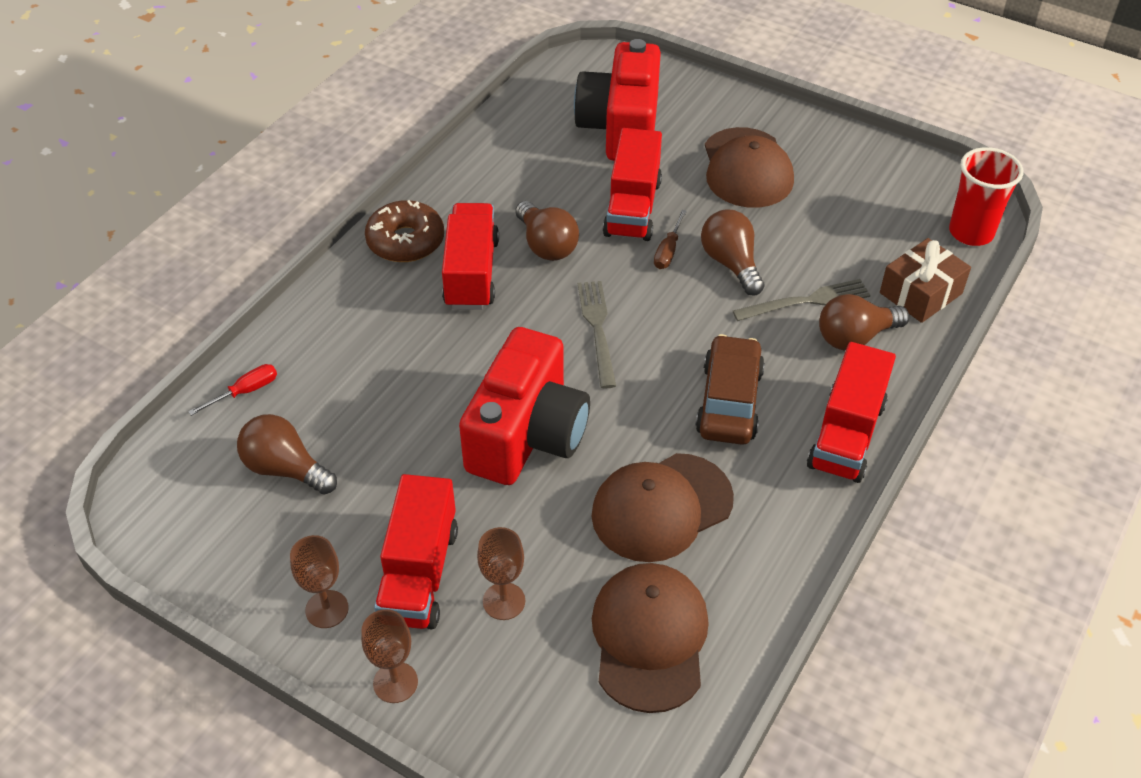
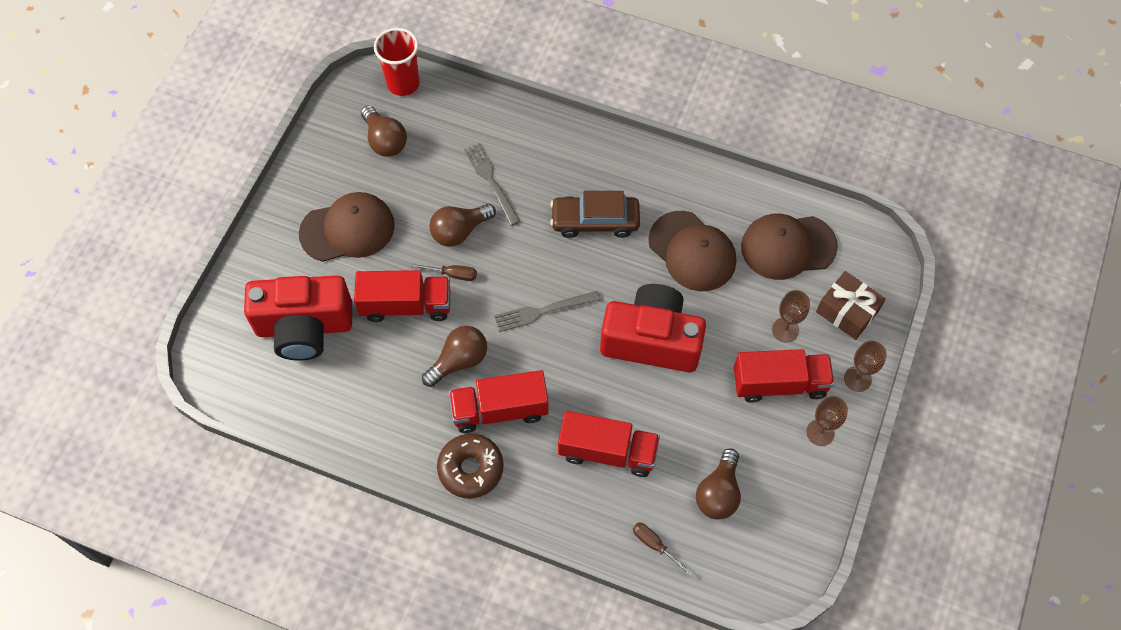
camera: 100 degrees left, 15 degrees up
red screwdriver [188,364,277,416] -> brown screwdriver [633,522,693,576]
red truck [807,342,896,483] -> red truck moved to [558,411,660,477]
brown light bulb [819,294,909,351] -> brown light bulb moved to [361,106,407,157]
brown gift [880,238,971,323] -> brown gift moved to [816,271,886,340]

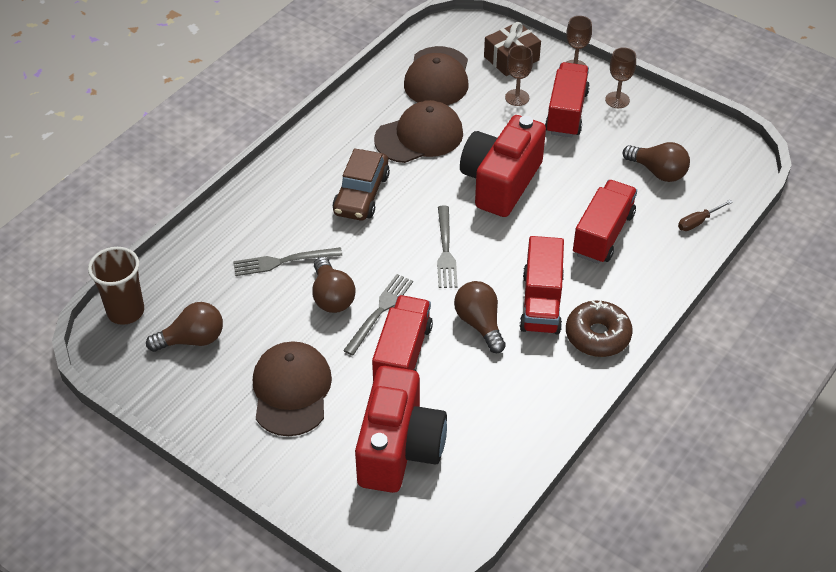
camera: 75 degrees left, 15 degrees down
red cup [374,28,420,96] -> brown cup [88,247,144,325]
brown screwdriver [411,263,477,281] -> grey fork [343,274,413,356]

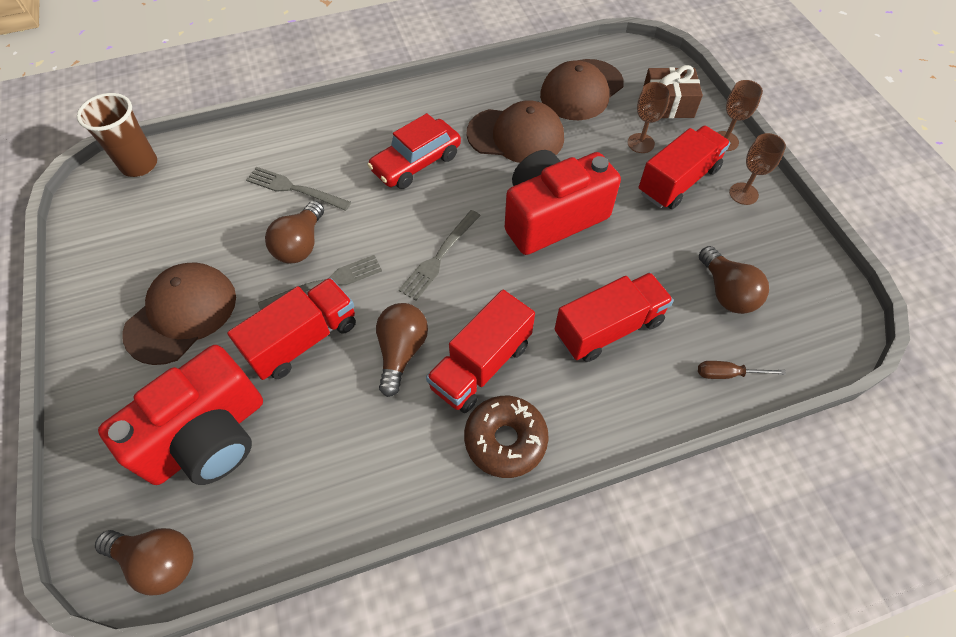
camera: 35 degrees right, 10 degrees up
brown light bulb [146,302,223,352] -> brown light bulb moved to [95,528,194,596]
brown car [333,148,390,221] -> red car [367,113,461,189]

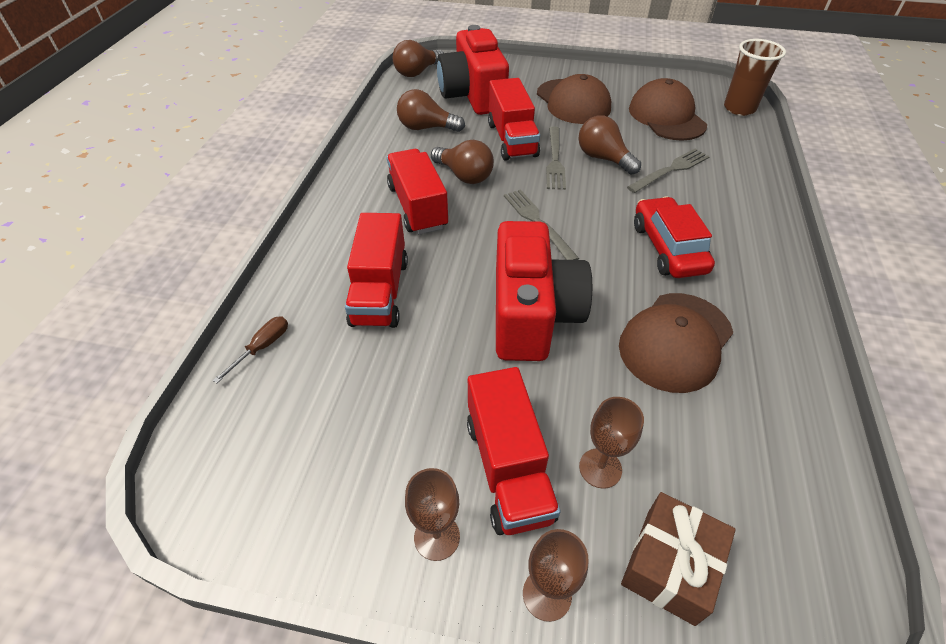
camera: 120 degrees right, 10 degrees down
brown donut [464,396,549,478] -> none
brown cap [540,59,624,120] -> brown cap moved to [629,78,707,141]
brown light bulb [699,246,769,314] -> brown light bulb moved to [397,89,465,132]

